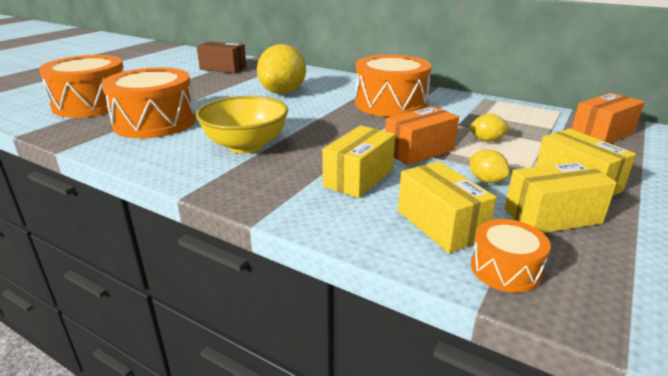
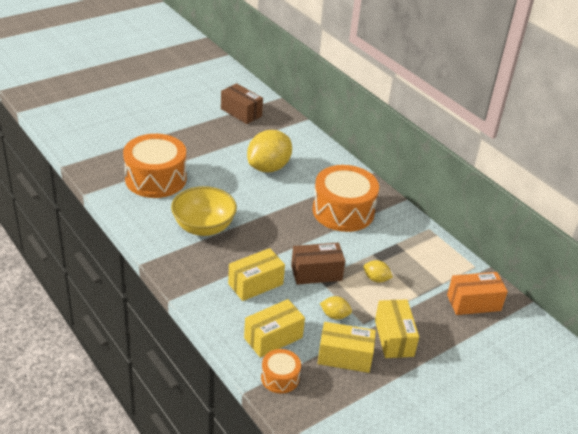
camera: 20 degrees right, 10 degrees up
orange drum [39,55,124,118] -> none
orange box [385,106,459,166] -> brown box [291,243,345,285]
yellow box [398,161,497,253] -> yellow box turned 60 degrees clockwise [244,299,305,358]
yellow lemon [469,149,510,183] -> yellow lemon turned 60 degrees counterclockwise [320,296,352,320]

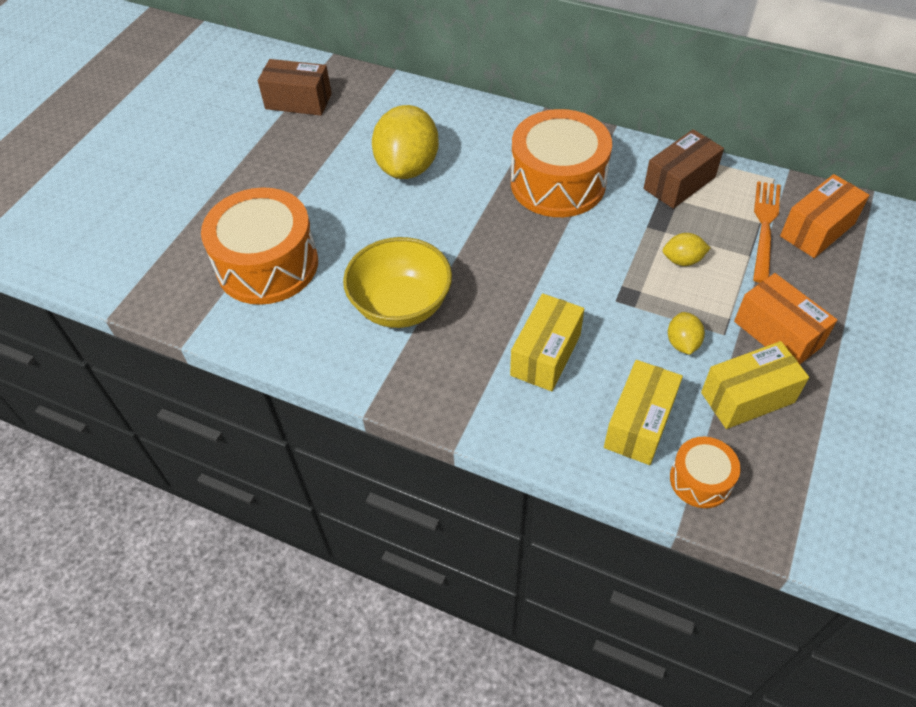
camera: 25 degrees left, 15 degrees up
brown box [291,243,345,285] -> brown box moved to [644,129,724,209]
yellow lemon [320,296,352,320] -> yellow lemon turned 75 degrees counterclockwise [668,312,705,355]
yellow box [375,299,419,358] -> orange box [734,273,837,364]
none -> orange fork [753,181,781,283]

